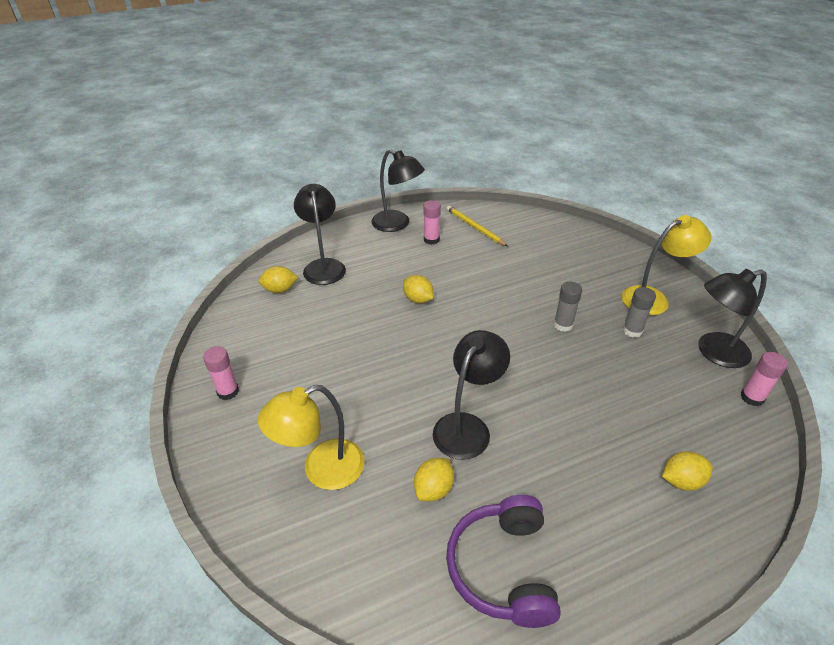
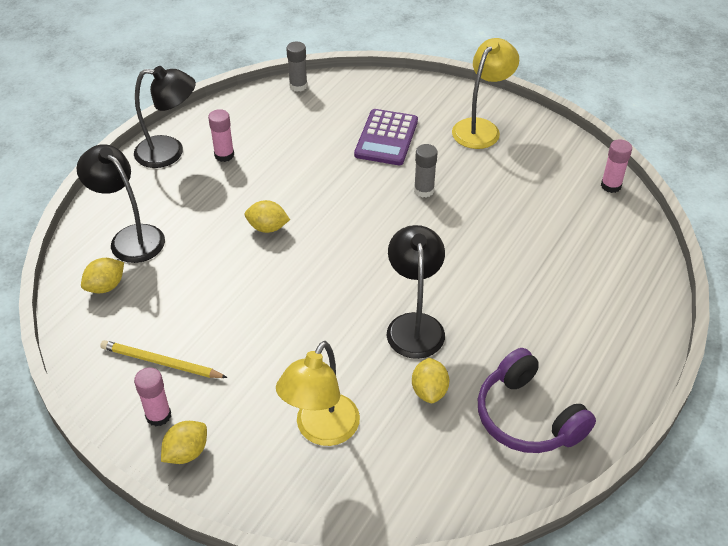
camera: 35 degrees left, 5 degrees up
yellow pencil [446,205,508,246] -> yellow pencil moved to [100,340,228,378]
grey glue stick [623,287,656,338] -> grey glue stick moved to [286,42,308,92]
yellow lemon [662,451,713,491] -> yellow lemon moved to [161,421,207,464]
black lamp [698,269,767,368] -> none
none -> purple calculator [354,109,418,165]

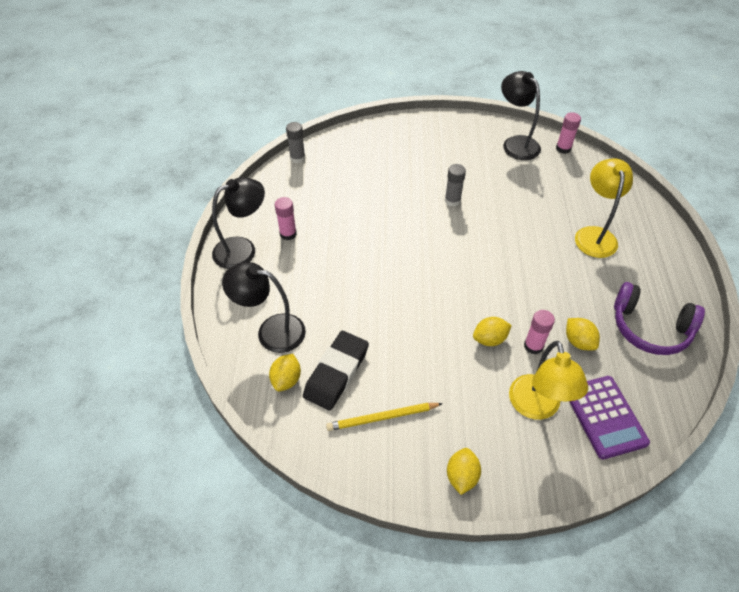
camera: 30 degrees left, 5 degrees up
pink glue stick [134,367,171,426] -> pink glue stick moved to [524,310,555,354]
yellow lemon [245,200,290,233] -> yellow lemon moved to [473,317,512,346]
purple calculator [354,109,418,165] -> purple calculator moved to [569,376,650,460]
black lamp [387,225,445,359] -> black lamp moved to [501,71,541,160]
yellow lamp [452,38,519,149] -> yellow lamp moved to [575,158,633,258]
none -> black eraser [303,331,369,411]

